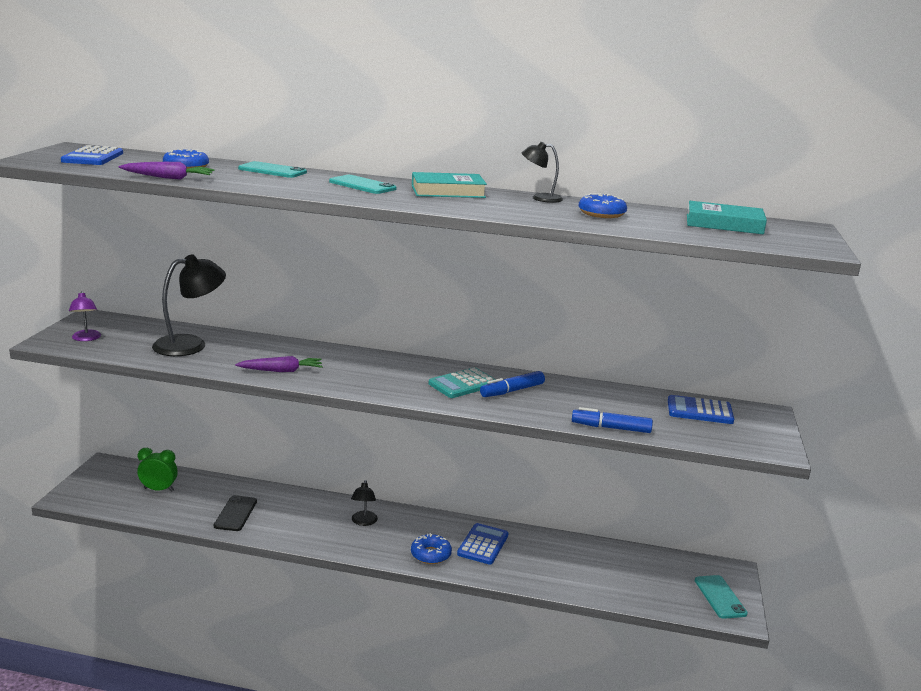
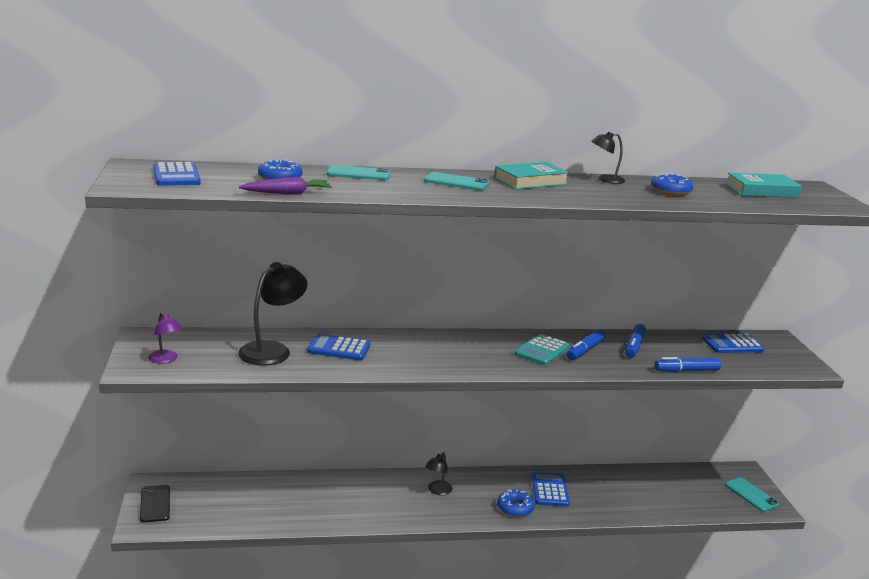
camera: 20 degrees left, 0 degrees up
green clock [137,448,178,492] -> none
black phone [214,495,257,531] -> black phone moved to [140,485,170,523]
purple carrot [235,356,323,372] -> none
black lamp [351,480,378,526] -> black lamp turned 45 degrees clockwise [425,452,453,495]
none -> blue calculator [307,334,370,360]
none -> blue marker [625,324,646,358]

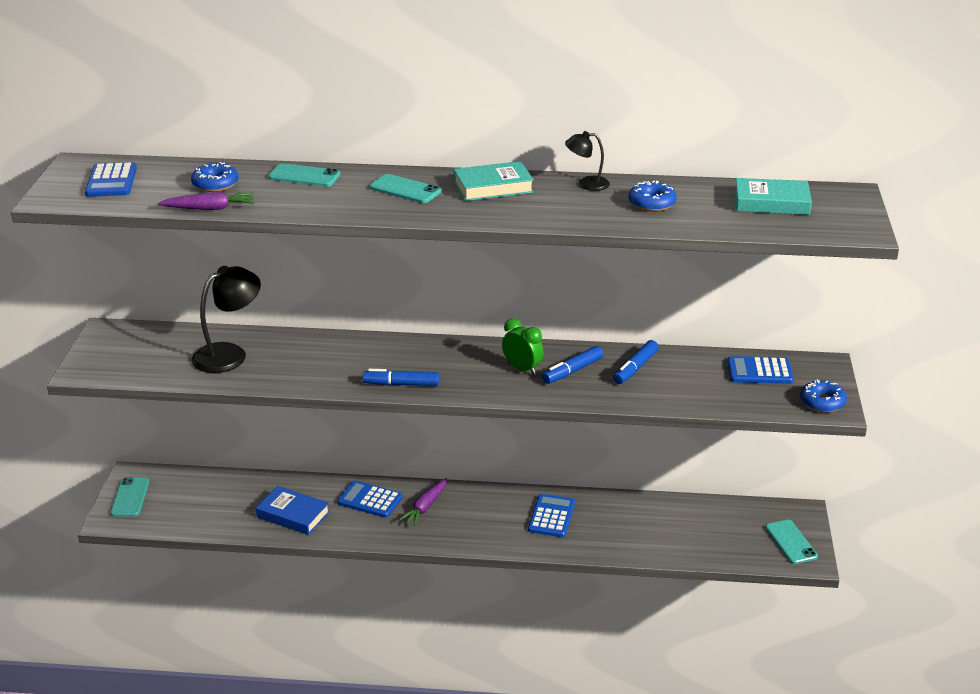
camera: 15 degrees right, 10 degrees up
black phone [140,485,170,523] -> turquoise phone [110,477,149,517]
purple lamp [148,312,182,364] -> none
blue calculator [307,334,370,360] -> blue calculator moved to [338,481,403,518]
black lamp [425,452,453,495] -> purple carrot [399,478,447,526]
blue donut [497,489,535,517] -> blue donut moved to [800,380,847,413]
turquoise calculator [515,334,570,366] -> green clock [502,318,544,375]
blue marker [654,357,721,372] -> blue marker moved to [363,369,439,386]
none -> blue book [256,486,330,535]

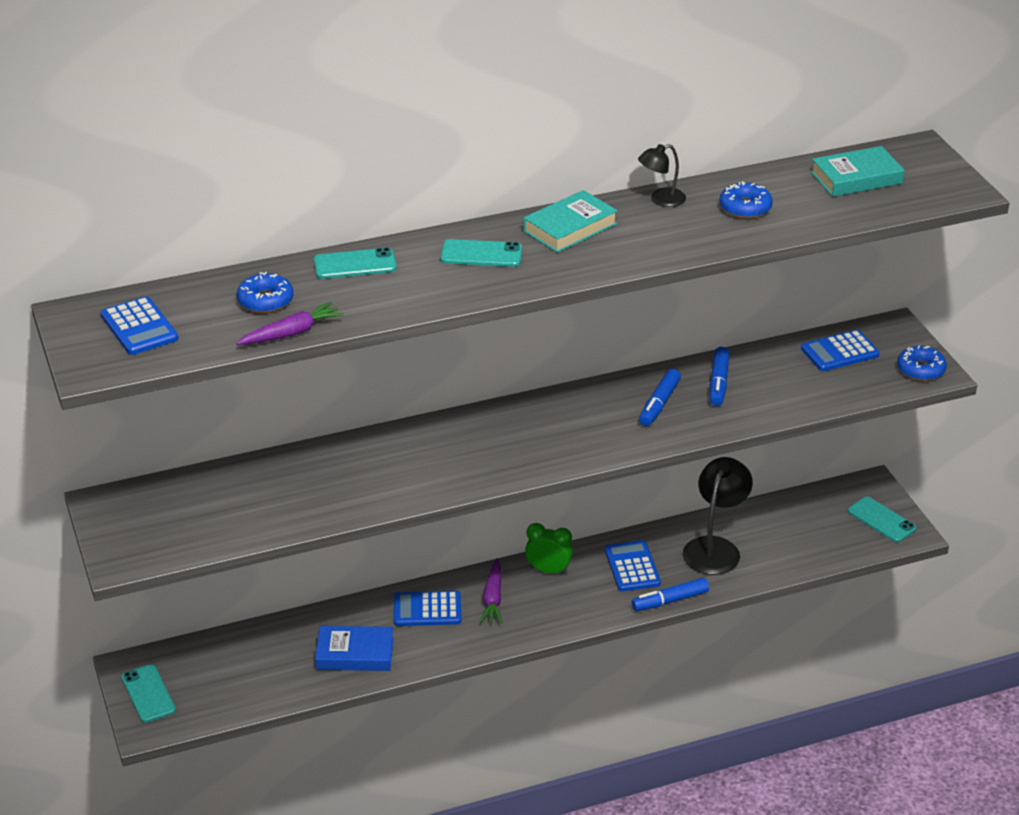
camera: 25 degrees left, 5 degrees up
black lamp [191,266,261,373] -> black lamp moved to [683,457,753,575]
blue marker [363,369,439,386] -> blue marker moved to [632,578,709,611]
green clock [502,318,544,375] -> green clock moved to [525,523,573,575]

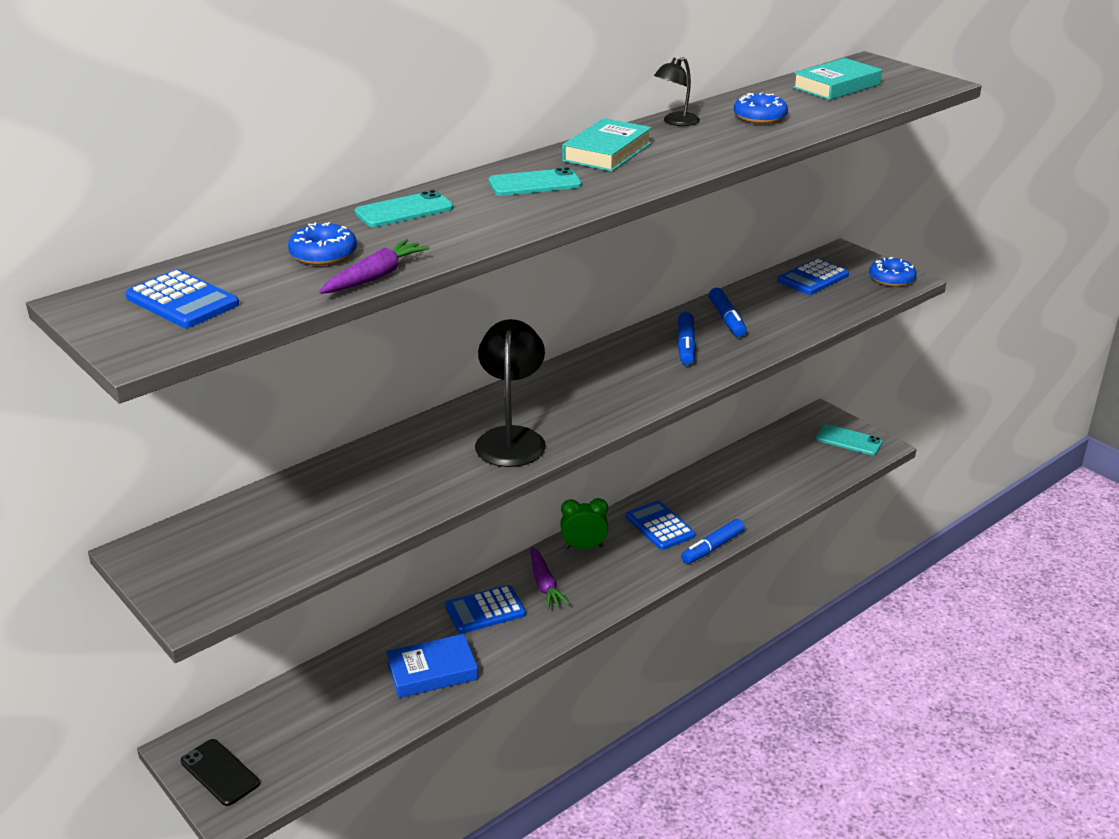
camera: 20 degrees left, 5 degrees down
turquoise phone [121,664,176,723] -> black phone [181,739,260,806]
black lamp [683,457,753,575] -> black lamp moved to [475,319,546,467]

